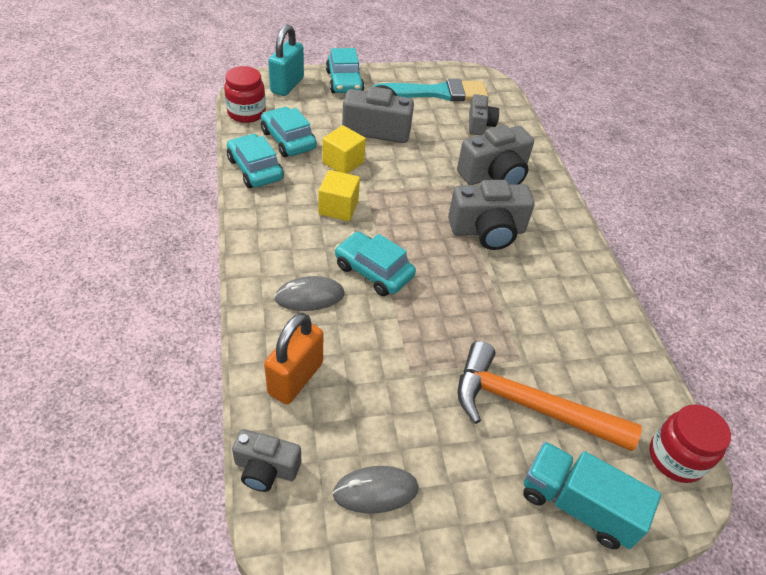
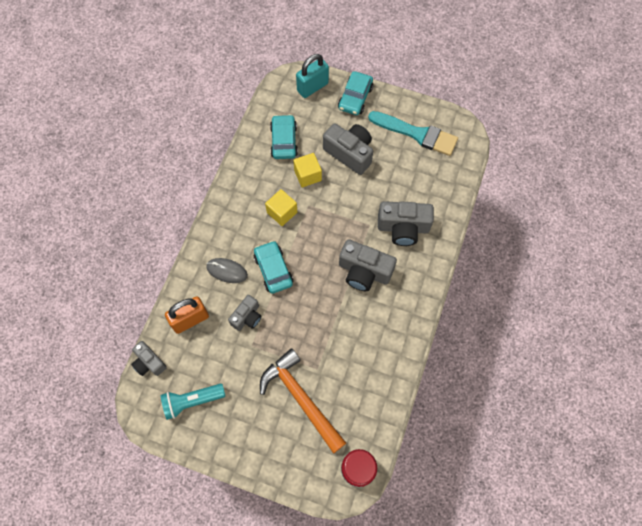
camera: 35 degrees right, 20 degrees up
red jar [224,66,266,123] -> none
turquoise car [227,134,284,188] -> none
grey mouse [333,466,418,514] -> turquoise flashlight [161,384,225,420]
grey camera [469,94,499,135] -> grey camera moved to [228,295,261,331]
turquoise truck [523,442,661,549] -> none

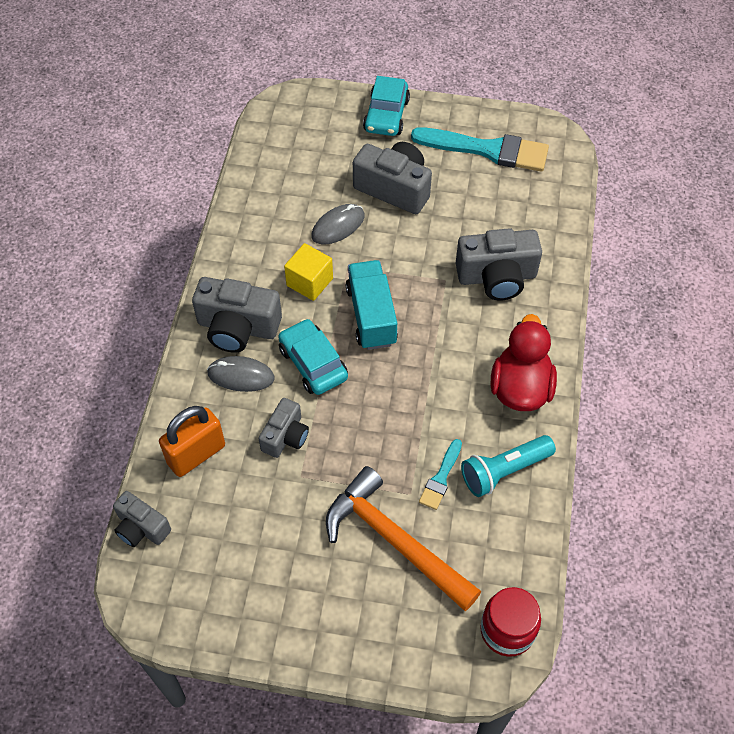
camera: 10 degrees left, 10 degrees down
turquoise flashlight [161,384,225,420] -> turquoise flashlight moved to [461,435,556,497]
turquoise car [270,114,298,159] -> none
yellow cube [293,153,322,188] -> grey mouse [312,204,365,245]
turquoise padlock [296,54,329,98] -> none
grey camera [339,239,397,291] -> grey camera moved to [192,277,282,353]
none -> turquoise truck [346,260,398,350]
none -> turquoise brush [419,439,462,510]
none -> red duck [491,314,557,411]

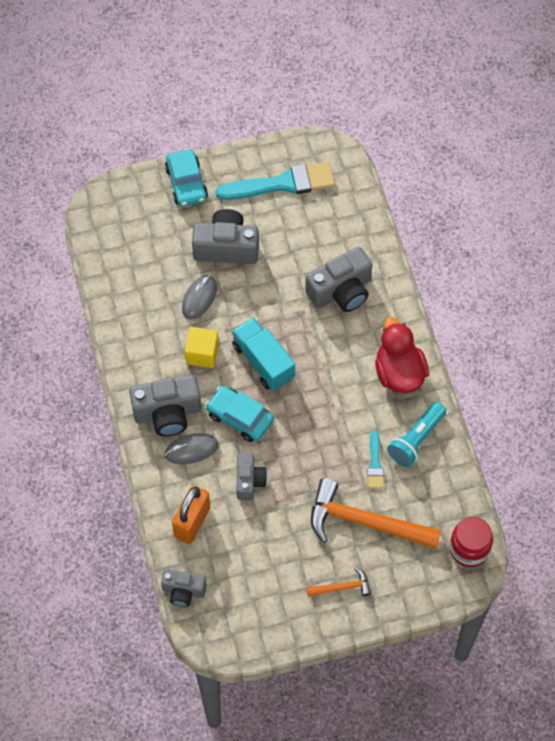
camera: 25 degrees left, 5 degrees up
none -> orange hammer [307,567,371,597]

